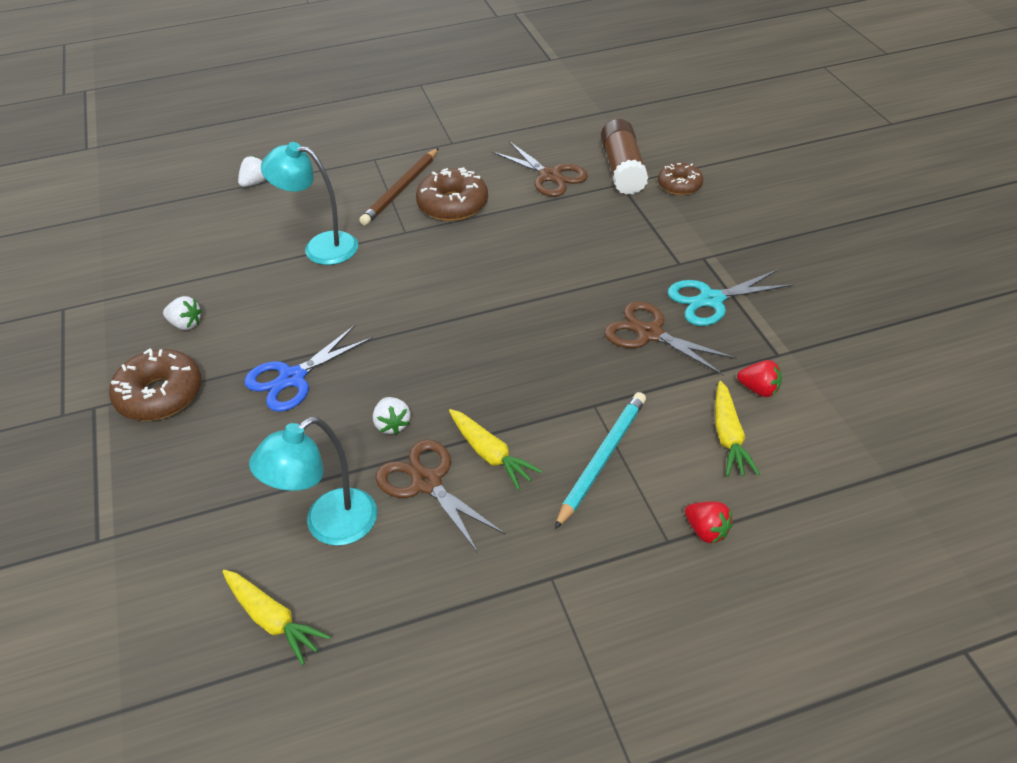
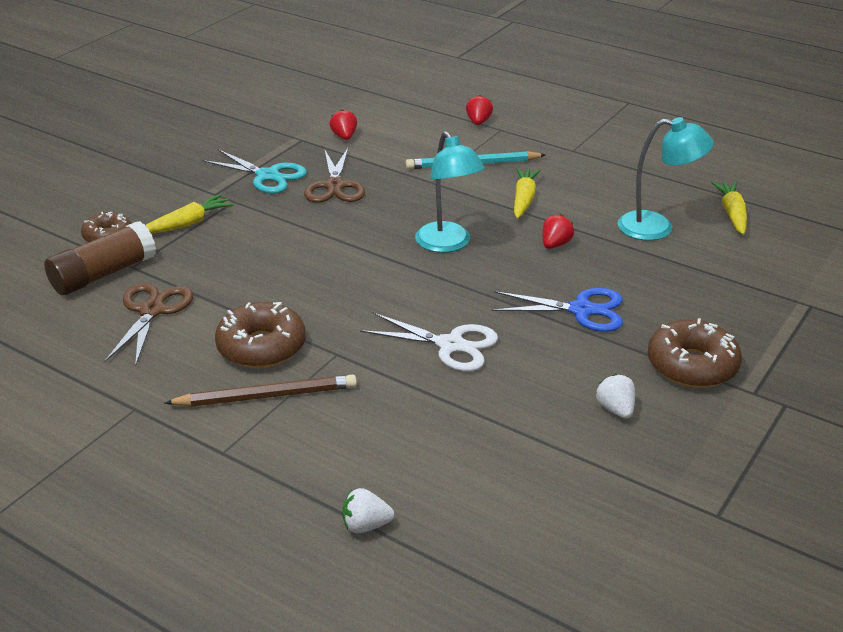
camera: 130 degrees left, 10 degrees down
turquoise lamp [261,142,358,265] -> turquoise lamp moved to [415,131,485,253]
white strawberry [373,397,411,435] -> red strawberry [542,214,574,249]
brown scissors [375,439,505,553] -> none
yellow carrot [715,381,760,477] -> yellow carrot moved to [145,194,234,234]
none -> white scissors [360,312,498,372]

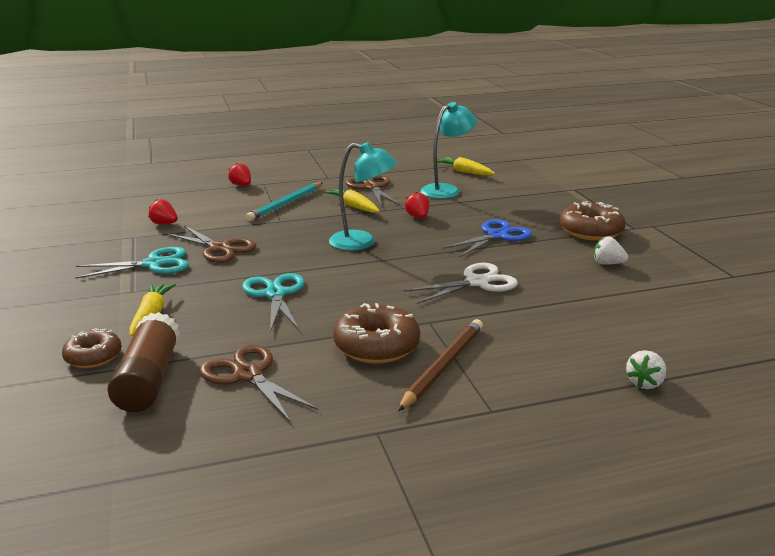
camera: 50 degrees left, 10 degrees down
none -> turquoise scissors [242,273,304,332]
none -> brown scissors [346,175,400,206]

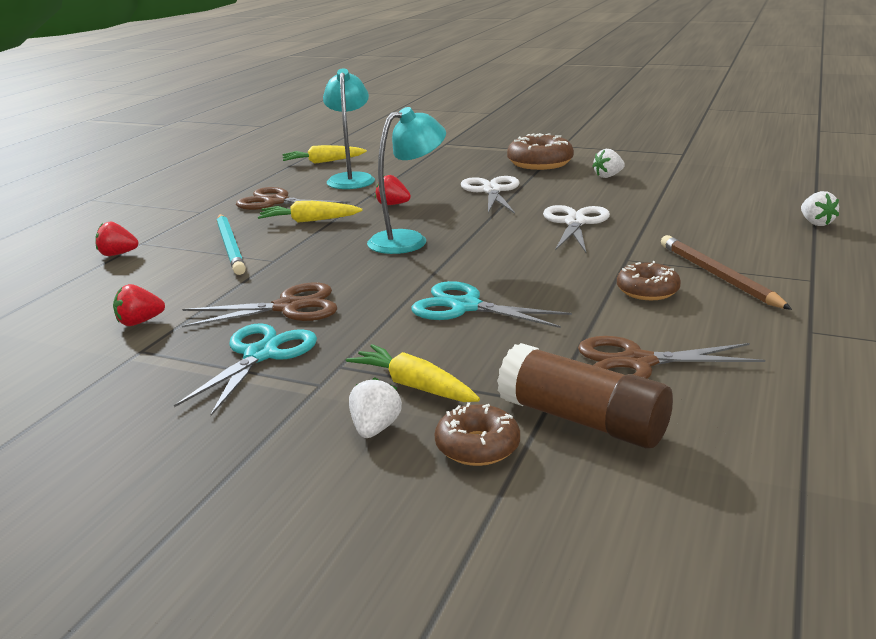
camera: 50 degrees left, 0 degrees up
brown donut [334,303,420,363] -> brown donut [617,261,681,300], size x0.63
blue scissors [442,219,532,257] -> white scissors [461,176,520,214]
none -> white strawberry [349,377,402,438]

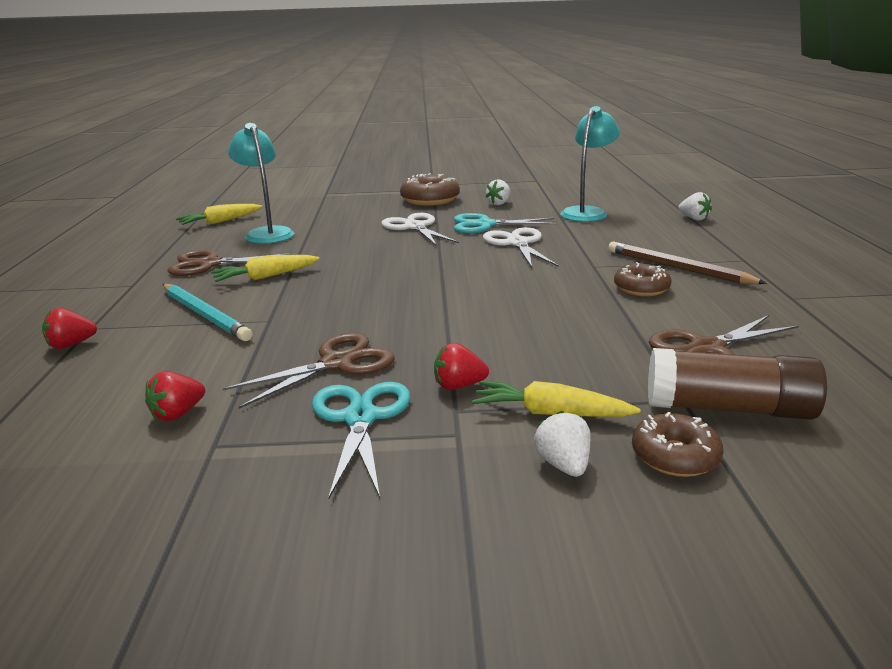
camera: 25 degrees left, 0 degrees up
turquoise lamp [367,107,446,254] -> turquoise lamp moved to [560,106,620,222]
red strawberry [375,175,411,205] -> red strawberry moved to [434,343,489,390]
turquoise scissors [411,281,572,328] -> turquoise scissors moved to [454,213,557,233]

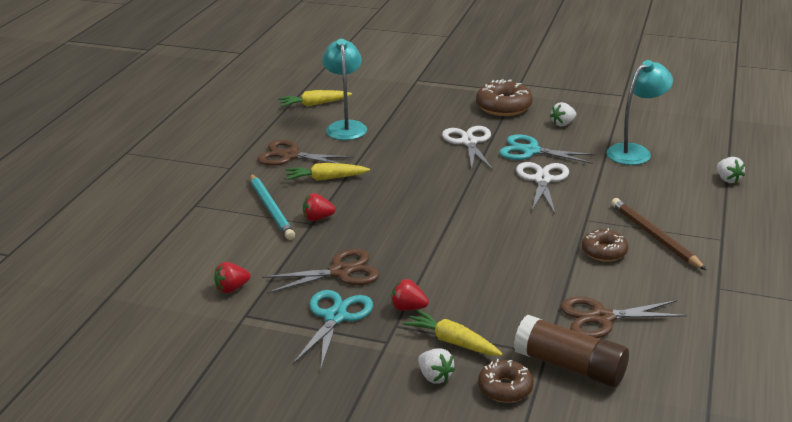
camera: 20 degrees right, 5 degrees up
red strawberry [42,308,97,349] -> red strawberry moved to [303,193,336,221]
white strawberry [534,411,591,477] -> white strawberry turned 135 degrees clockwise [418,348,455,384]

